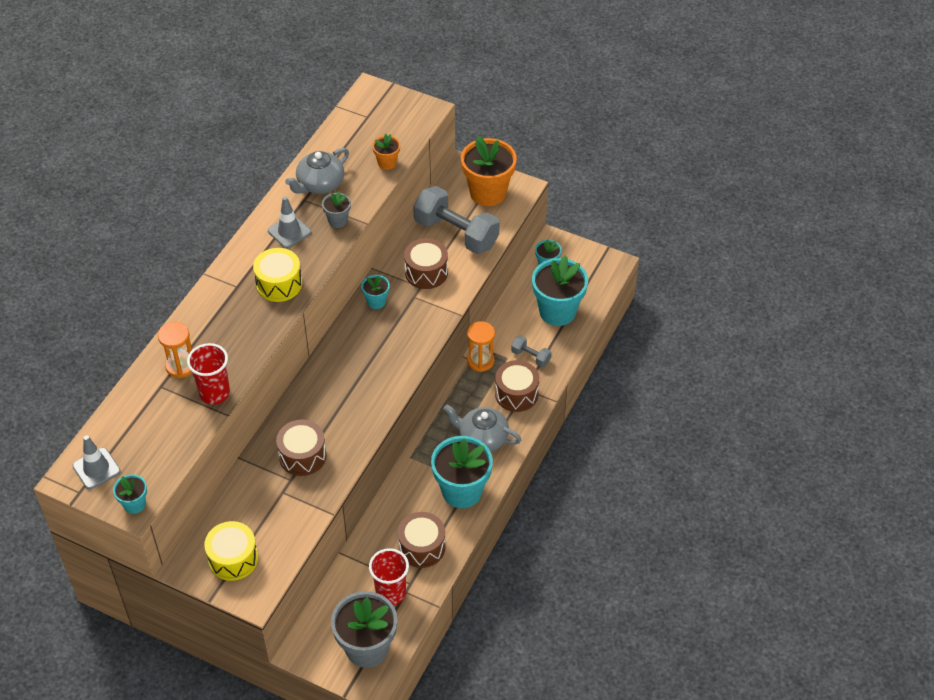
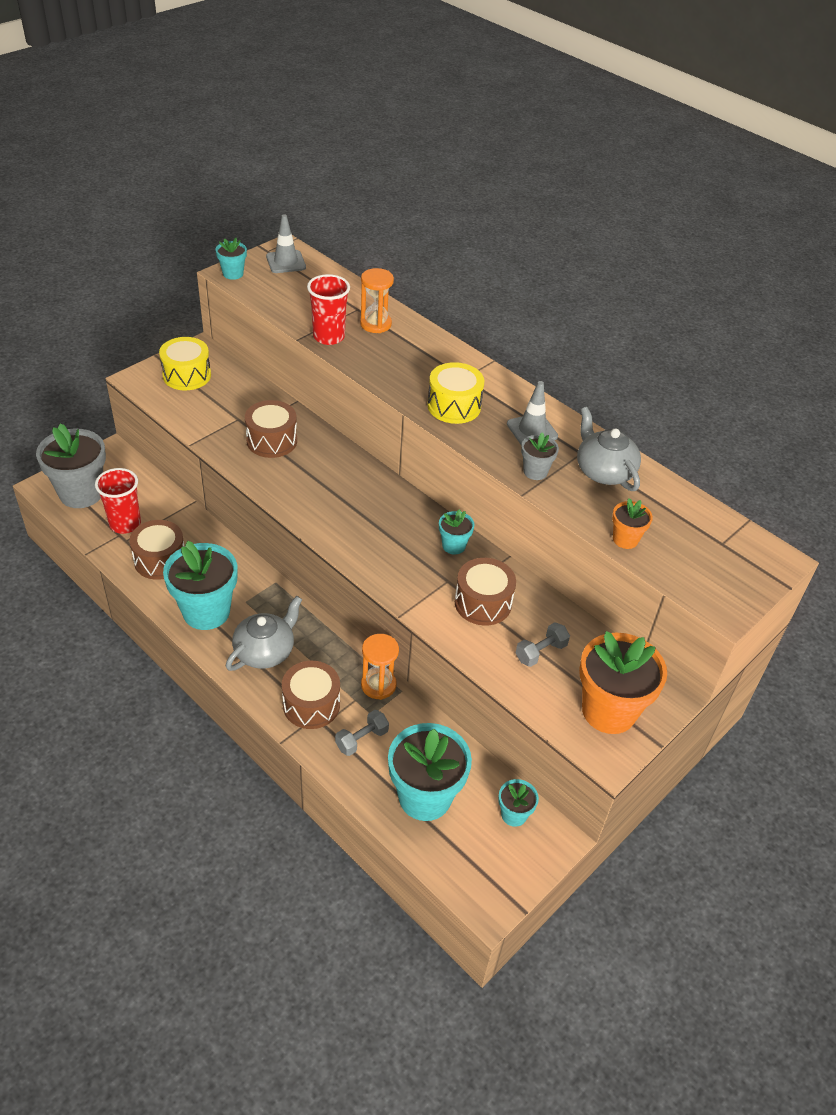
camera: 105 degrees right, 5 degrees down
grey dumbbell [413,186,500,254] -> grey dumbbell [516,622,570,667], size x0.45

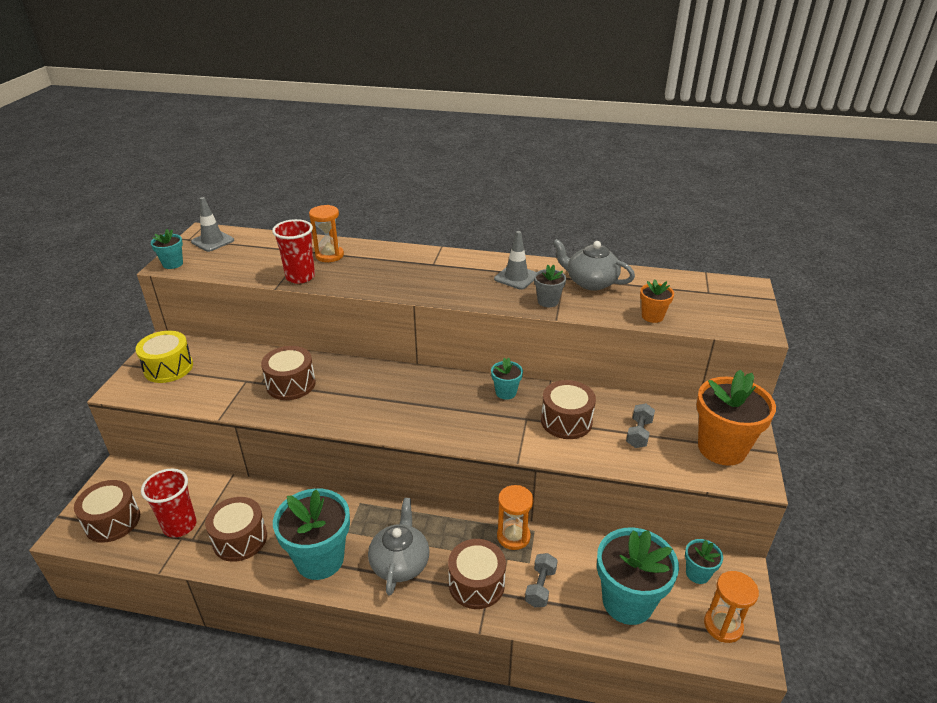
camera: 30 degrees left, 10 degrees down
grey flower pot [36,423,106,508] -> brown drum [74,480,140,543]
yellow drum [427,362,484,424] -> none
none -> orange hourglass [704,571,759,643]

